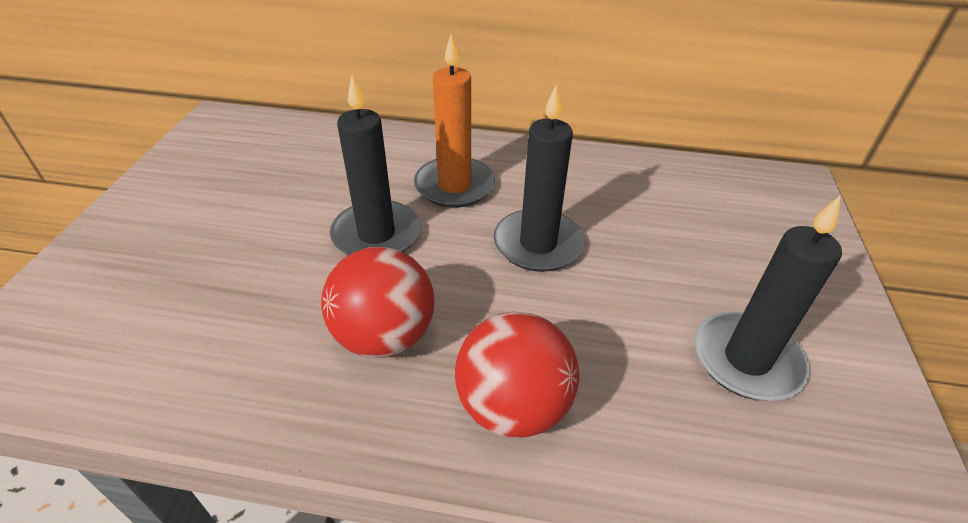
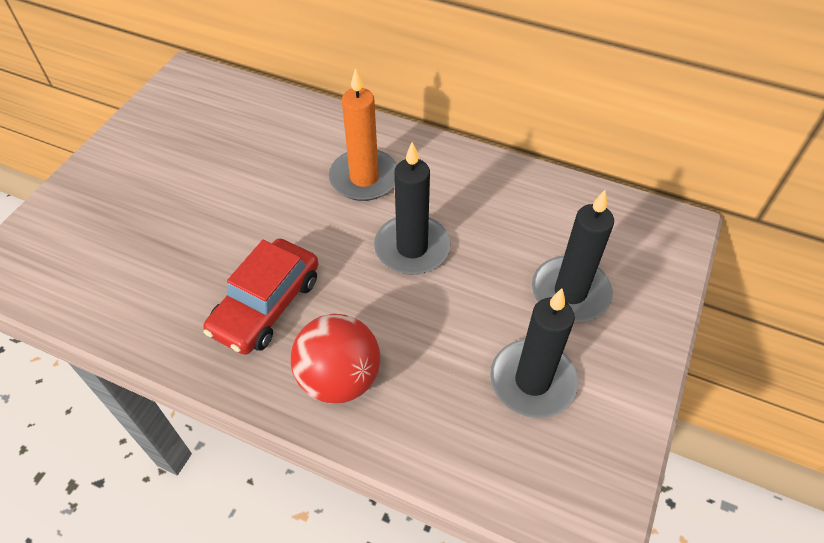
camera: 15 degrees right, 10 degrees up
red ball [321,247,435,358] -> red car [203,238,319,355]
black candle [330,76,421,255] -> black candle moved to [532,190,614,322]

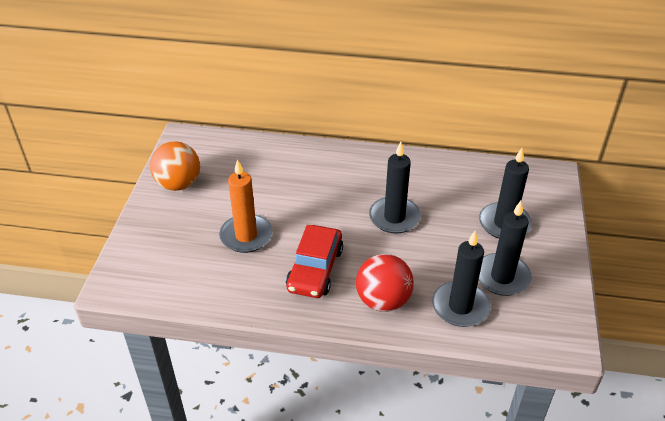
camera: 15 degrees left, 10 degrees down
orange candle [329,68,397,201] -> orange candle moved to [219,159,272,253]
none -> orange ball [150,141,200,191]
none -> black candle [432,231,491,327]

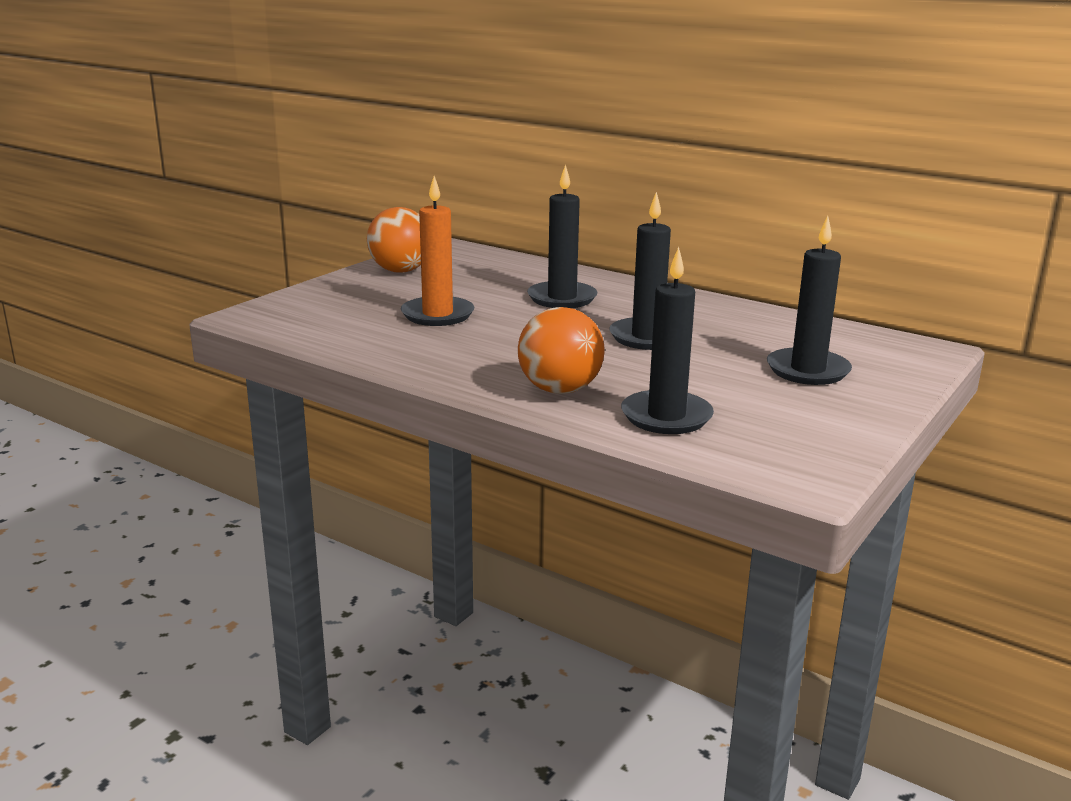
camera: 25 degrees right, 20 degrees down
red car [286,225,343,298] -> none
red ball [356,254,414,312] -> orange ball [518,307,605,394]
black candle [478,201,532,296] -> black candle moved to [527,164,597,308]

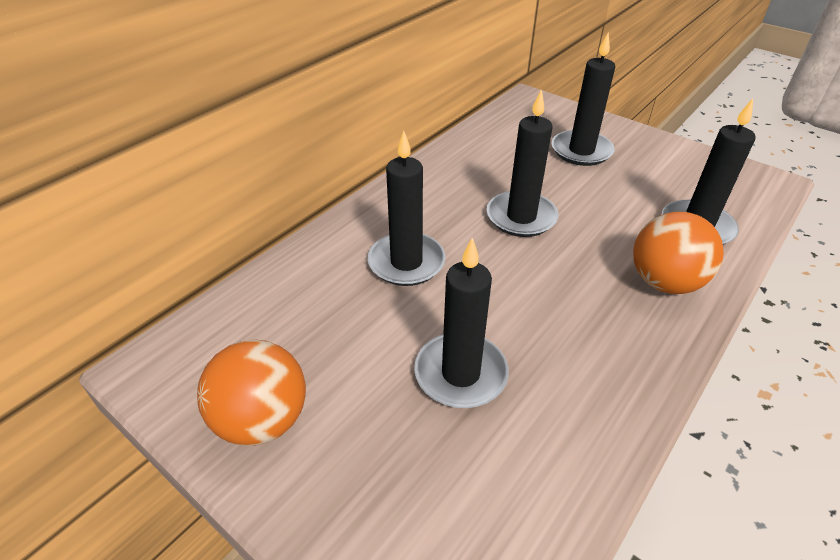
camera: 85 degrees left, 20 degrees up
orange candle [401,176,474,326] -> black candle [414,238,509,408]

